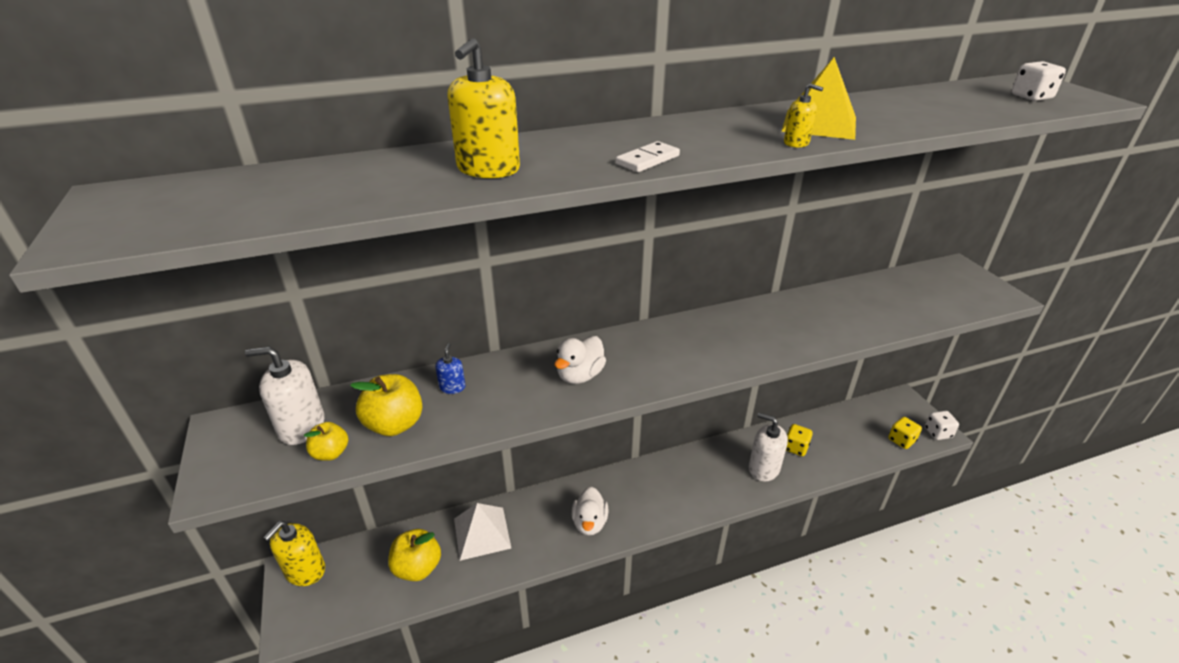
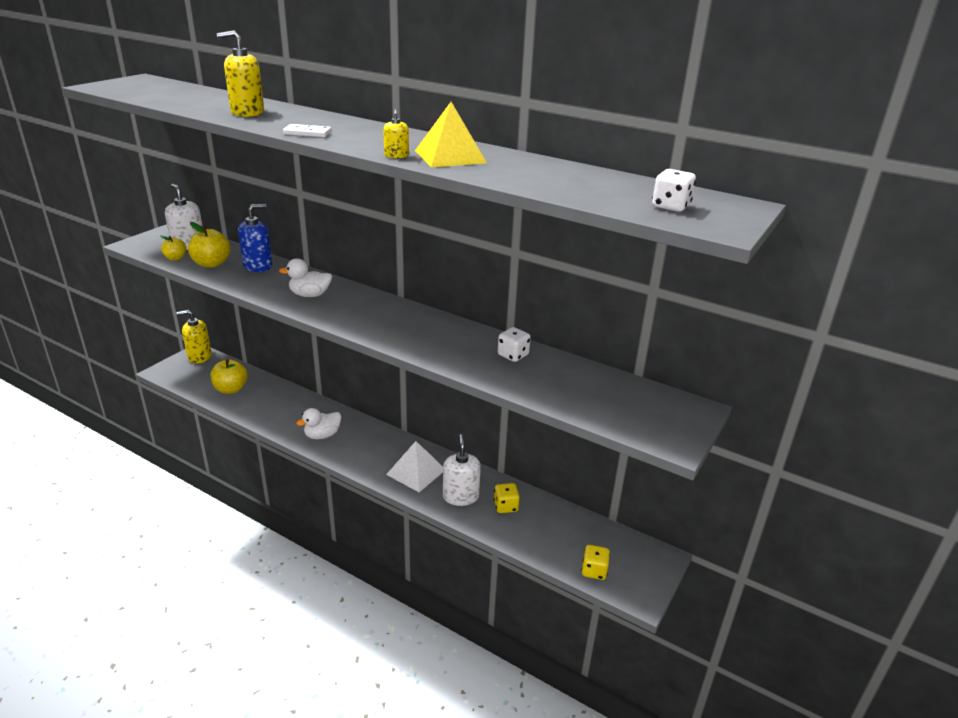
camera: 50 degrees right, 5 degrees down
blue soap dispenser [435,343,465,394] -> blue soap dispenser [238,204,272,272], size x1.94
white pyramid [454,503,511,561] -> white pyramid moved to [386,441,443,492]
white dice [925,411,959,440] -> white dice moved to [498,327,531,362]

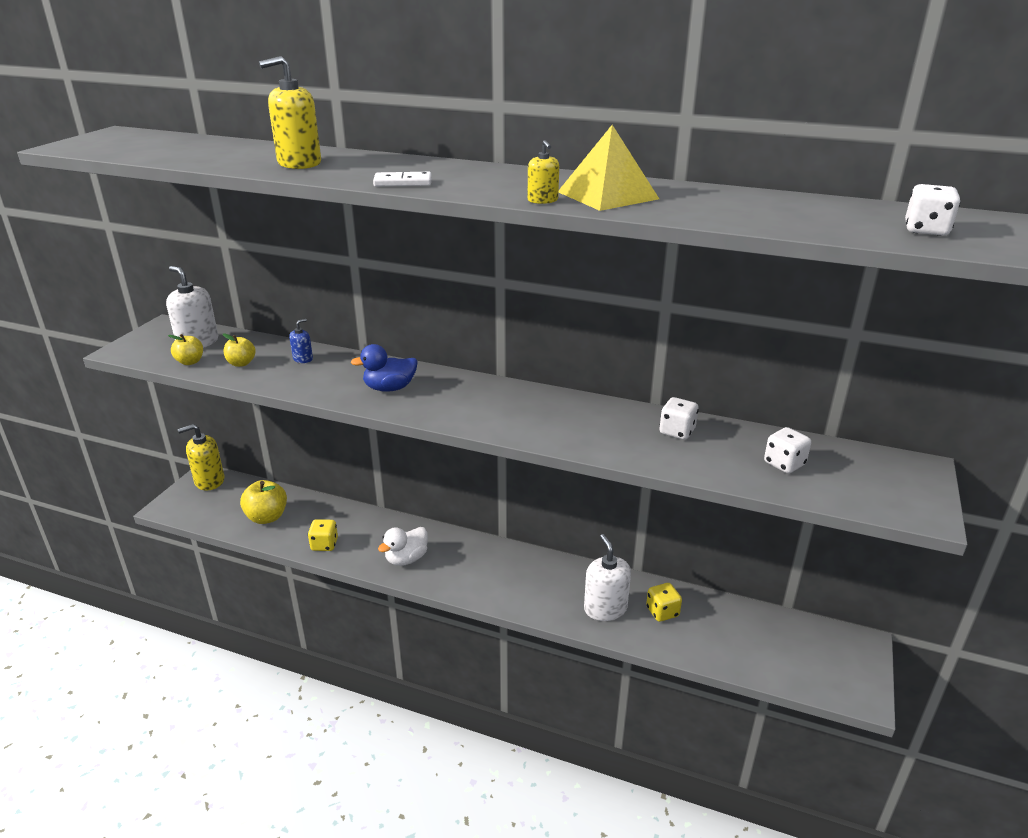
camera: 10 degrees left, 0 degrees up
yellow apple [188,222,230,268] -> yellow apple [223,333,256,367], size x0.60
blue soap dispenser [238,204,272,272] -> blue soap dispenser [289,319,313,363], size x0.52
white duck [279,258,332,297] -> blue duck [351,344,418,392]
white pyramid [386,441,443,492] -> none
yellow dice [581,545,610,580] -> yellow dice moved to [308,519,338,551]
none -> white dice [764,427,811,473]

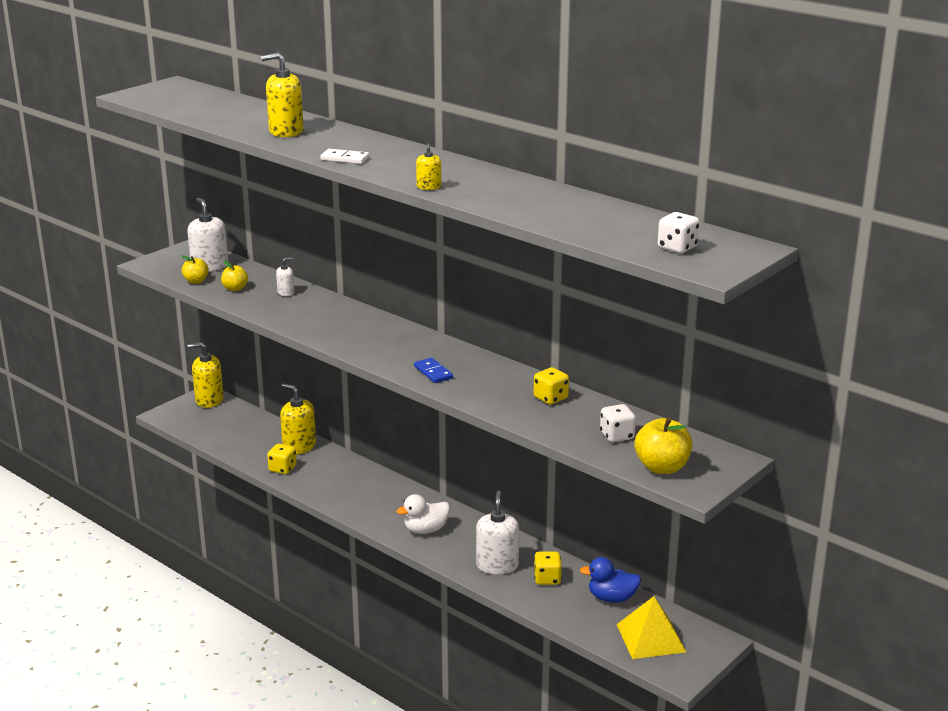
camera: 20 degrees right, 5 degrees down
yellow apple [240,480,287,524] -> yellow apple moved to [635,417,693,474]
blue soap dispenser [289,319,313,363] -> white soap dispenser [276,258,294,296]
blue duck [351,344,418,392] -> blue duck moved to [580,557,641,603]
white duck [378,527,428,566] -> white duck moved to [396,494,450,534]
yellow pyramid [559,125,659,211] -> yellow pyramid moved to [617,596,686,659]
white dice [659,397,699,440] -> yellow dice [534,367,569,405]
none -> yellow soap dispenser [280,383,316,455]
none -> blue domino [414,358,453,383]

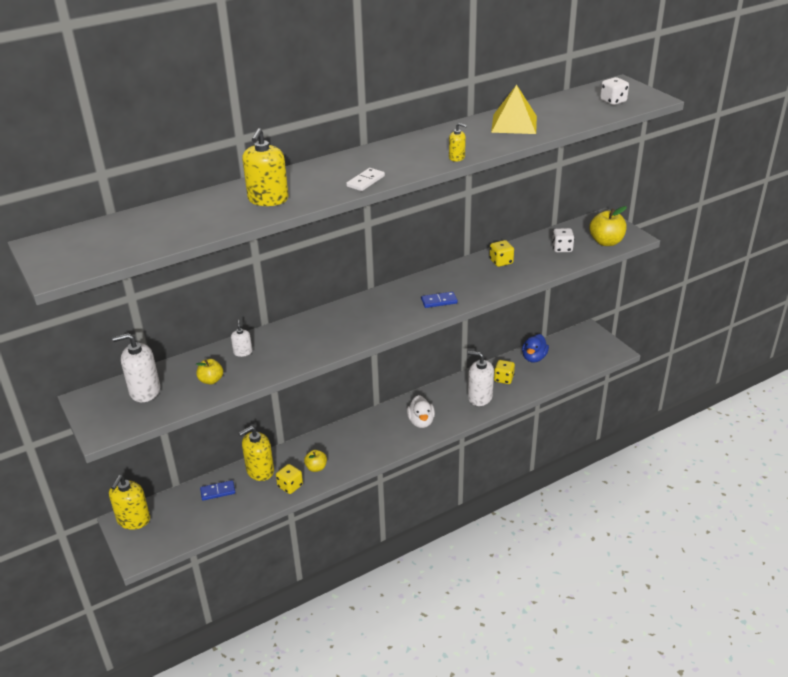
camera: 70 degrees left, 10 degrees up
yellow apple [181,255,209,284] -> yellow apple moved to [304,450,327,472]
yellow pyramid [617,596,686,659] -> yellow pyramid moved to [491,85,537,134]
none -> blue domino [200,480,235,501]

